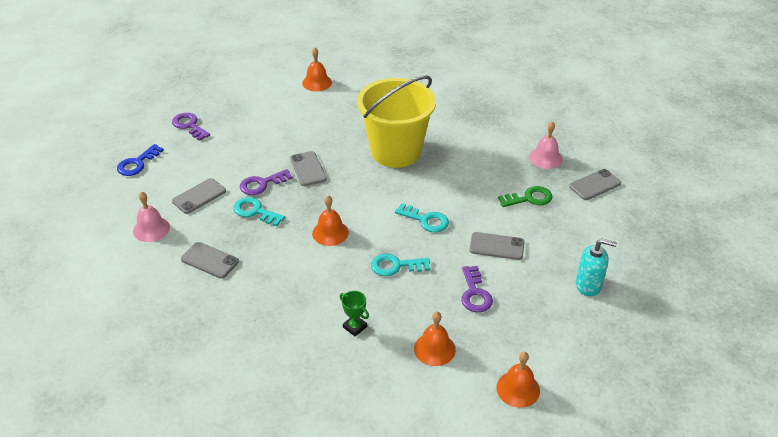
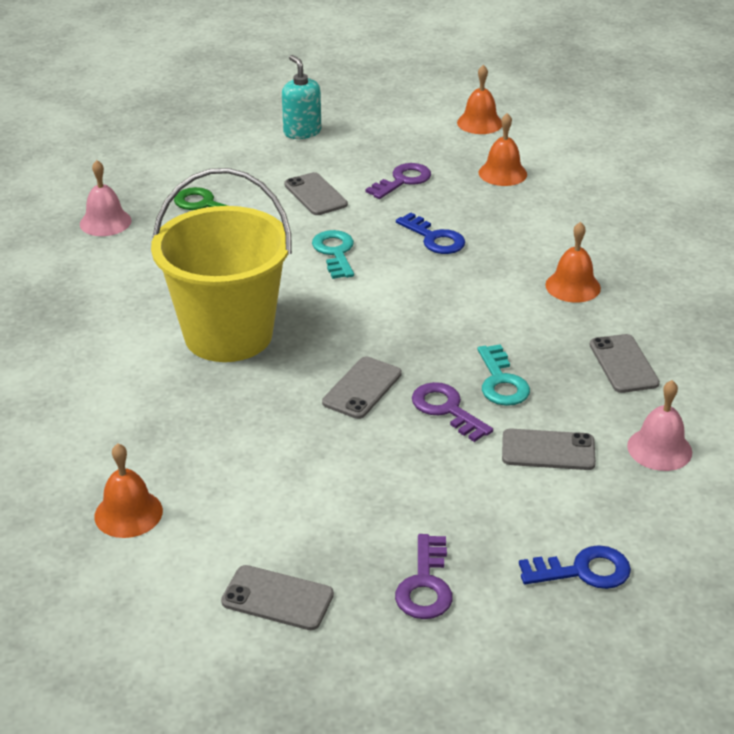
camera: 130 degrees left, 5 degrees down
purple key [240,169,293,195] -> purple key turned 150 degrees counterclockwise [412,382,493,442]
orange bell [312,195,349,246] -> orange bell moved to [545,222,601,303]
green trophy [340,291,369,336] -> none
turquoise key [371,254,430,276] -> blue key [396,212,465,254]
grey phone [569,169,621,200] -> grey phone moved to [221,565,334,630]

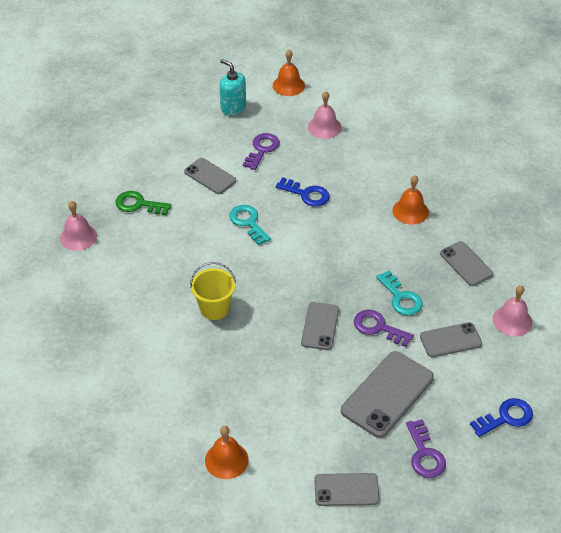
camera: 20 degrees left, 10 degrees up
yellow bucket [151,168,292,362] -> yellow bucket [190,262,236,320], size x0.49
turquoise soap dispenser [282,55,321,139] -> turquoise soap dispenser moved to [220,59,246,116]
orange bell [479,113,527,186] -> pink bell [308,91,341,139]
none -> grey phone [341,351,434,438]

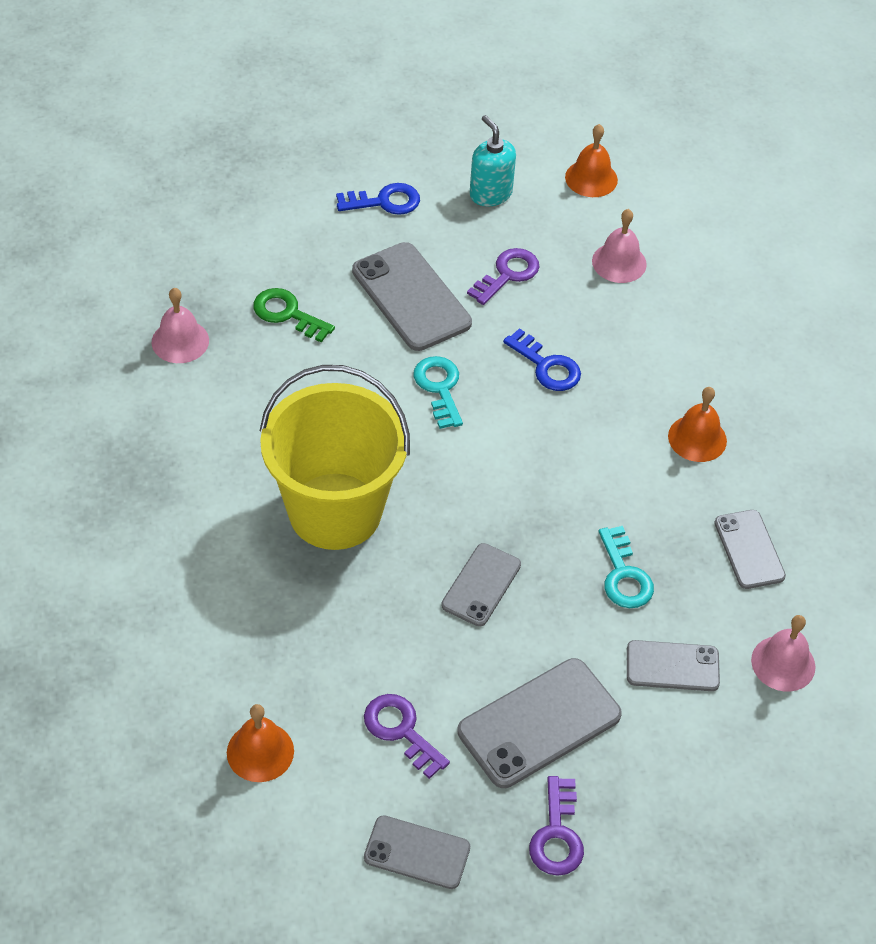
camera: 15 degrees right, 5 degrees up
grey phone [184,158,236,194] -> grey phone [352,242,472,351], size x1.63
yellow bucket [190,262,236,320] -> yellow bucket [260,365,410,550], size x2.05
purple key [354,310,414,347] -> purple key moved to [364,694,450,779]
blue key [470,398,533,437] -> blue key moved to [336,183,420,215]

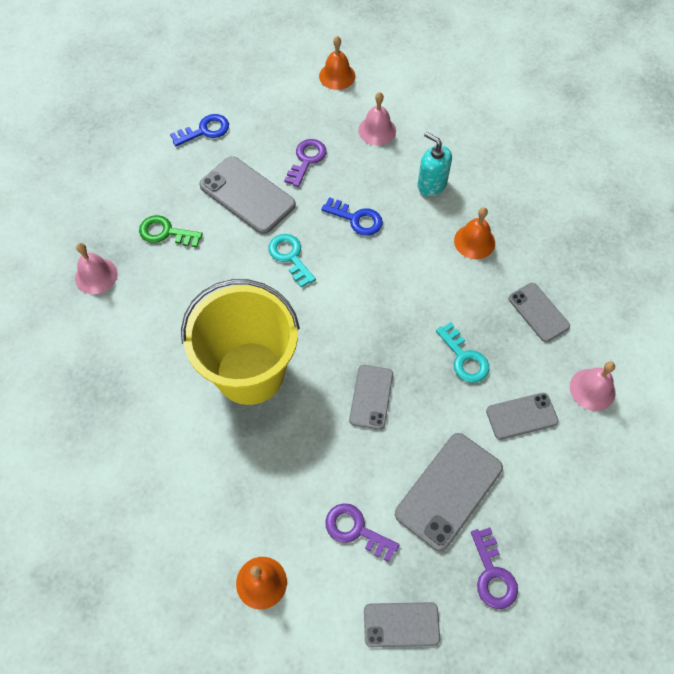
camera: 15 degrees left, 10 degrees up
turquoise soap dispenser [470,115,516,206] -> turquoise soap dispenser moved to [418,132,452,196]

